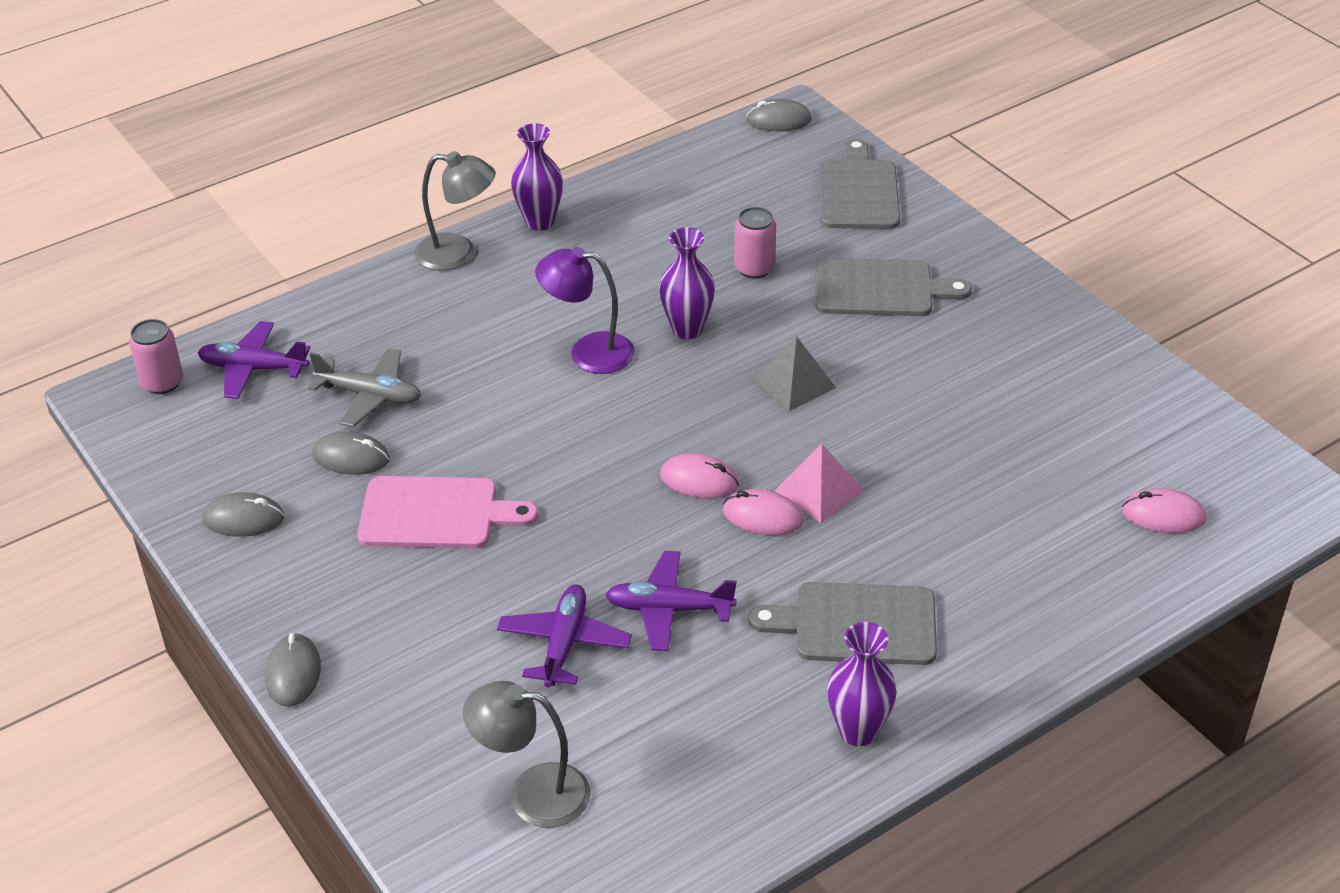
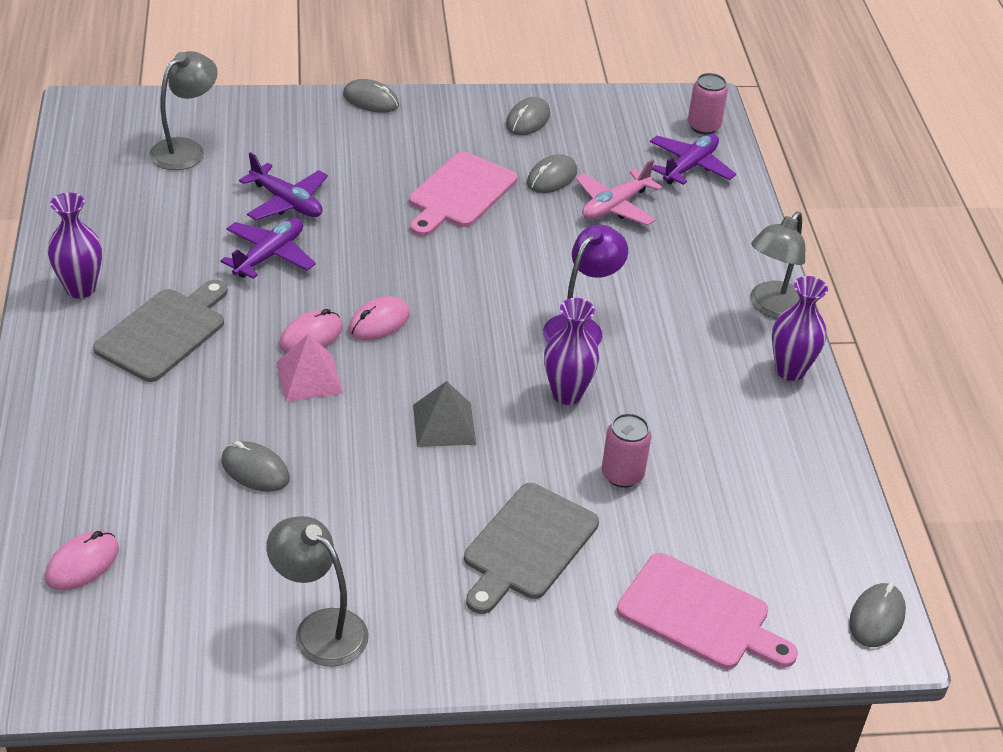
camera: 115 degrees right, 0 degrees up
grey plane [308,348,421,427] -> pink plane [575,159,662,225]
grey cutting board [819,138,900,229] -> pink cutting board [617,553,798,669]
none -> grey mouse [221,441,290,492]
none -> grey lamp [266,516,369,667]

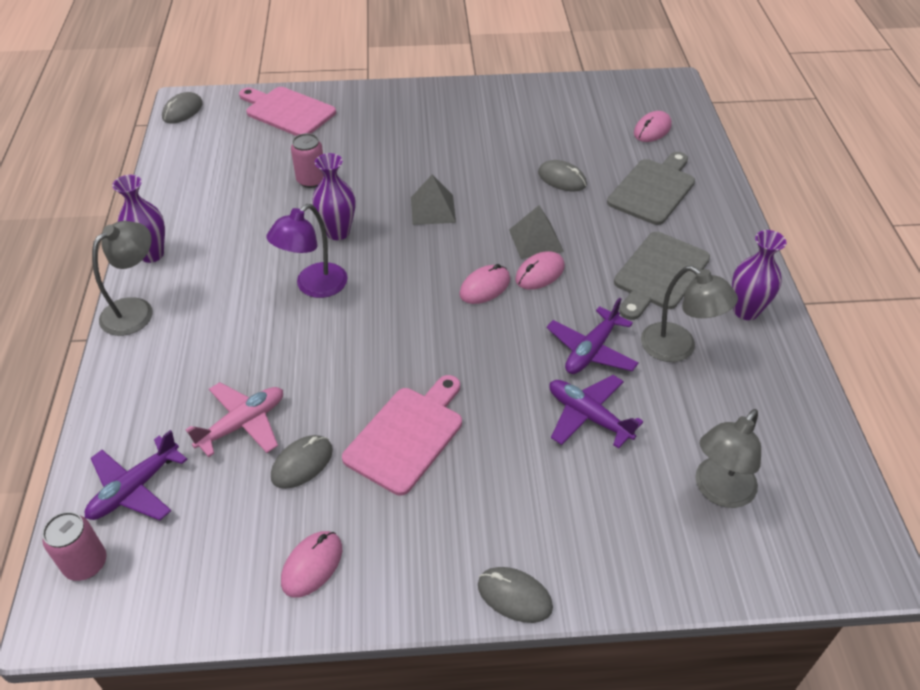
camera: 175 degrees left, 5 degrees up
grey lamp [266,516,369,667] -> grey lamp moved to [641,266,738,362]
pink pyramid [276,334,343,402] -> grey pyramid [509,205,564,259]
grey cutting board [464,483,599,614] -> grey cutting board moved to [607,152,695,225]
grey mouse [506,97,550,135] -> pink mouse [281,531,342,598]

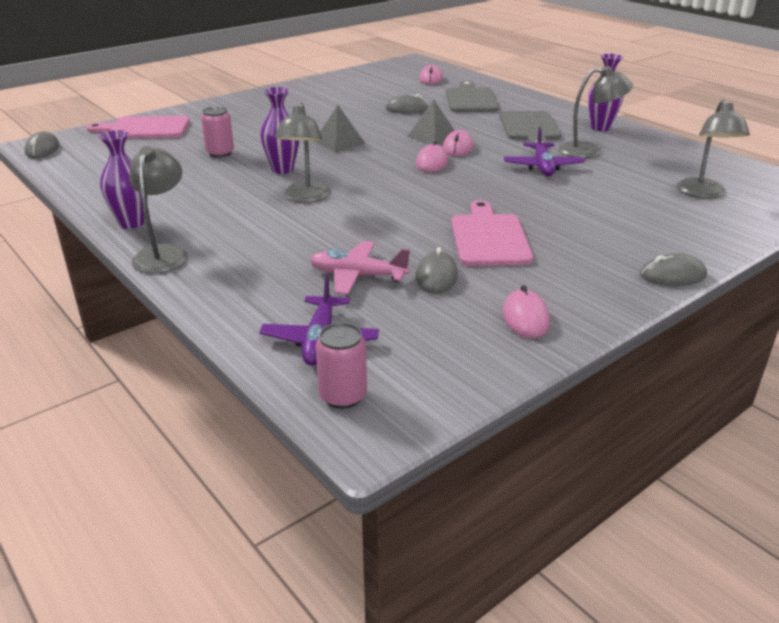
camera: 35 degrees left, 15 degrees down
pink plane [186,382,283,457] -> pink plane turned 90 degrees counterclockwise [310,241,410,295]
purple lamp [266,204,348,298] -> grey lamp [275,103,331,203]
purple plane [549,375,644,449] -> none

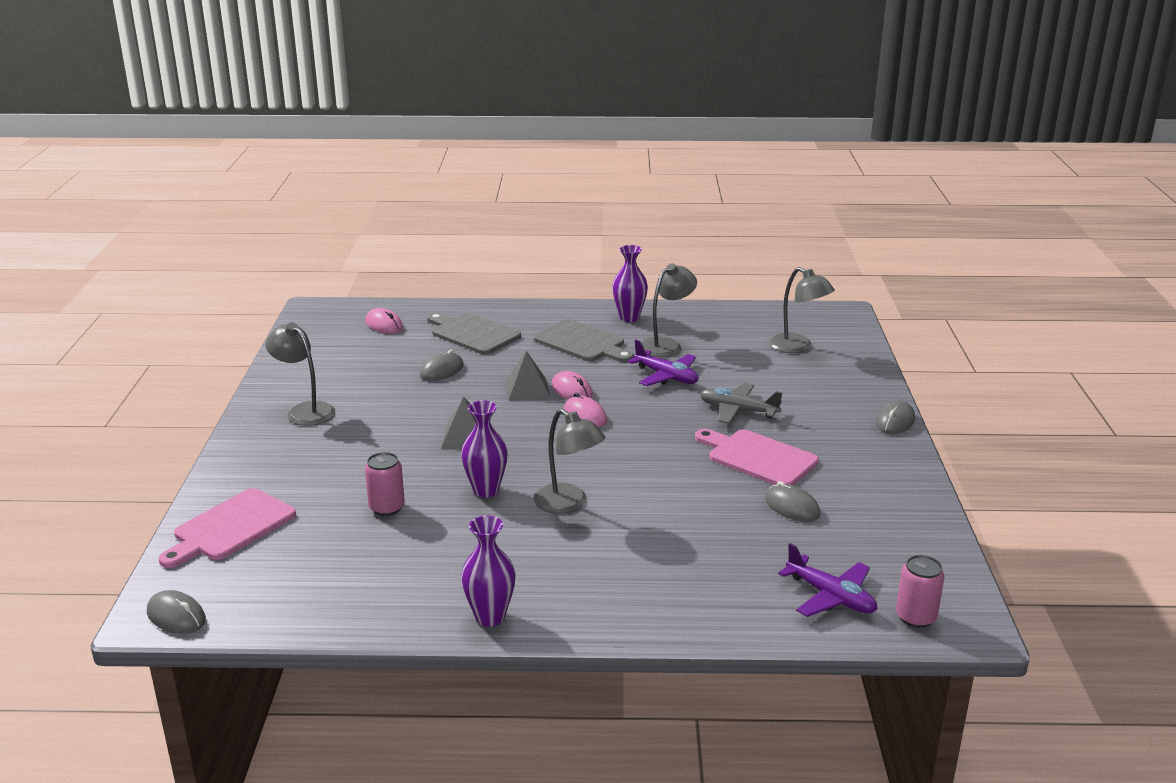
camera: 50 degrees left, 5 degrees down
grey lamp [129,146,188,273] -> grey lamp moved to [265,322,335,426]
pink plane [310,241,410,295] -> none
pink mouse [502,285,550,338] -> none
none -> grey plane [700,383,782,424]

